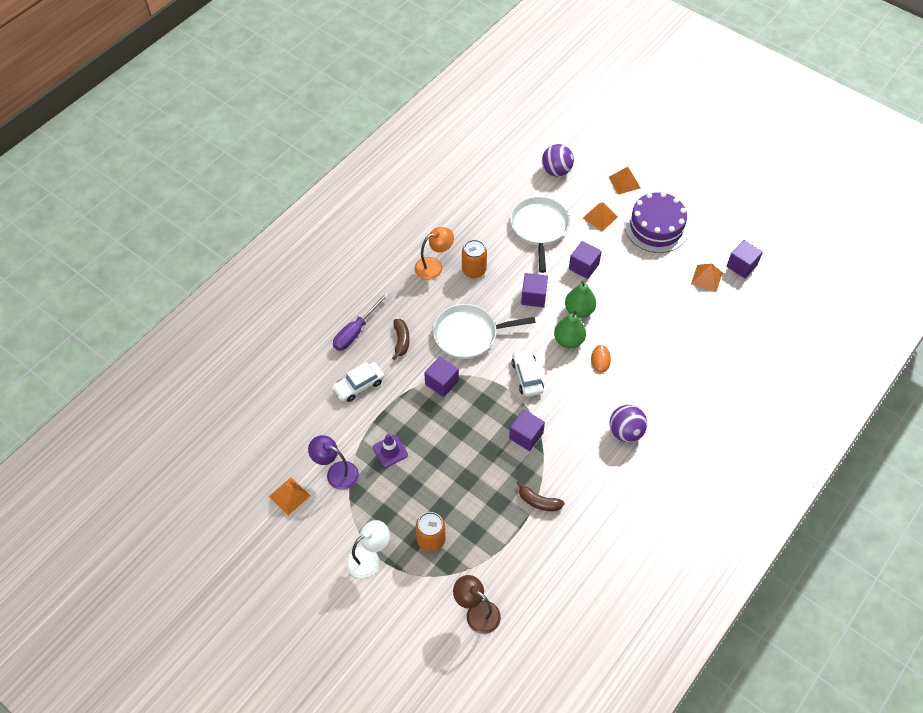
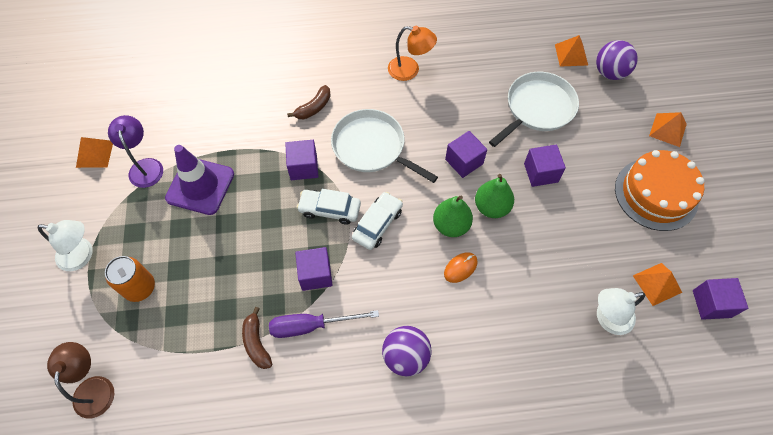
camera: 45 degrees right, 5 degrees up
white car [332,362,385,402] -> white car moved to [297,189,361,225]
purple screwdriver [333,292,389,351] -> purple screwdriver moved to [269,310,379,338]
purple traffic cone [373,433,408,467] -> purple traffic cone [165,145,234,215], size x1.76
orange can [462,240,487,278] -> none
orange pyramid [583,202,618,232] -> orange pyramid moved to [555,35,588,67]
purple cake [625,192,689,253] -> orange cake [615,150,704,231]
none -> white lamp [597,288,645,335]

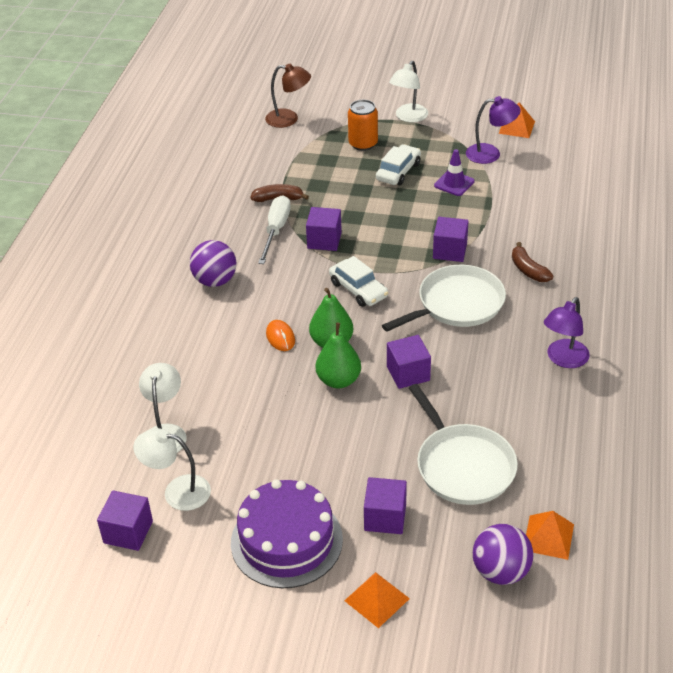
camera: 110 degrees right, 20 degrees down
purple traffic cone [165,145,234,215] -> purple traffic cone [434,149,475,196], size x0.57
purple screwdriver [269,310,379,338] -> white screwdriver [258,195,291,264]
white car [297,189,361,225] -> white car moved to [376,144,421,185]
orange lamp [388,26,437,81] -> purple lamp [544,297,590,368]
purple cube [524,145,566,187] -> purple cube moved to [364,477,407,534]
orange cake [615,150,704,231] -> purple cake [231,479,343,588]
orange pyramid [633,263,682,306] -> white lamp [133,428,211,511]

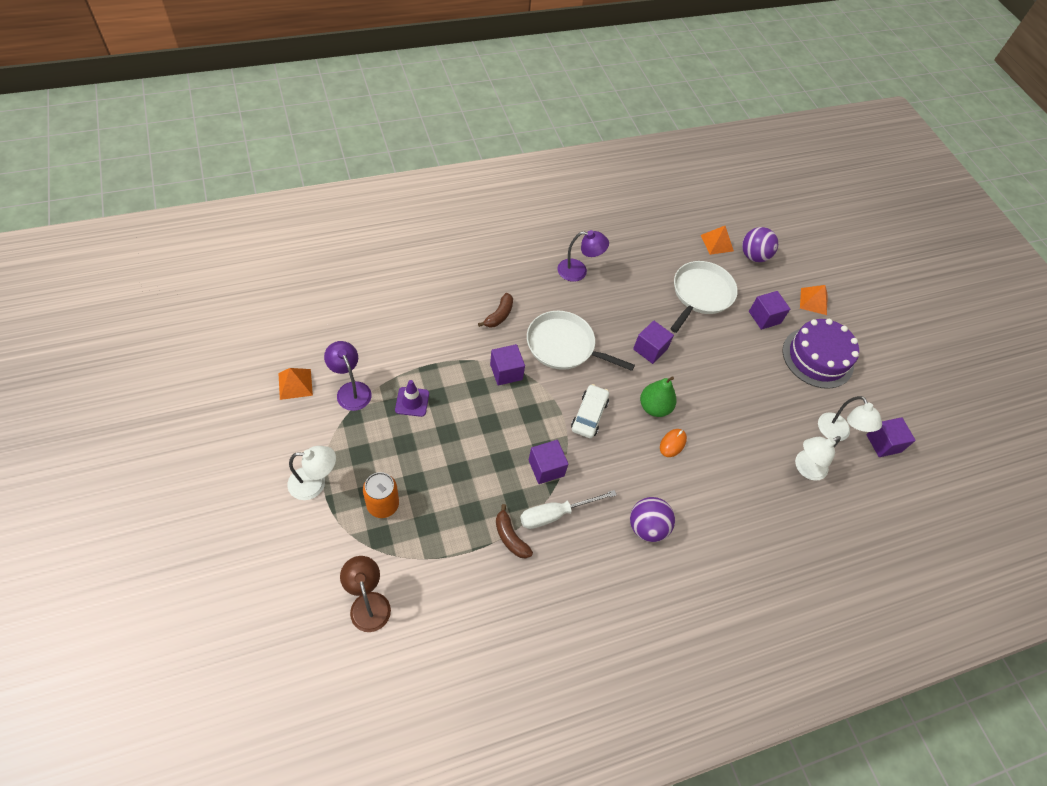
camera: 130 degrees left, 15 degrees up
green pear [316,322,361,388] -> none
white car [376,144,421,185] -> none

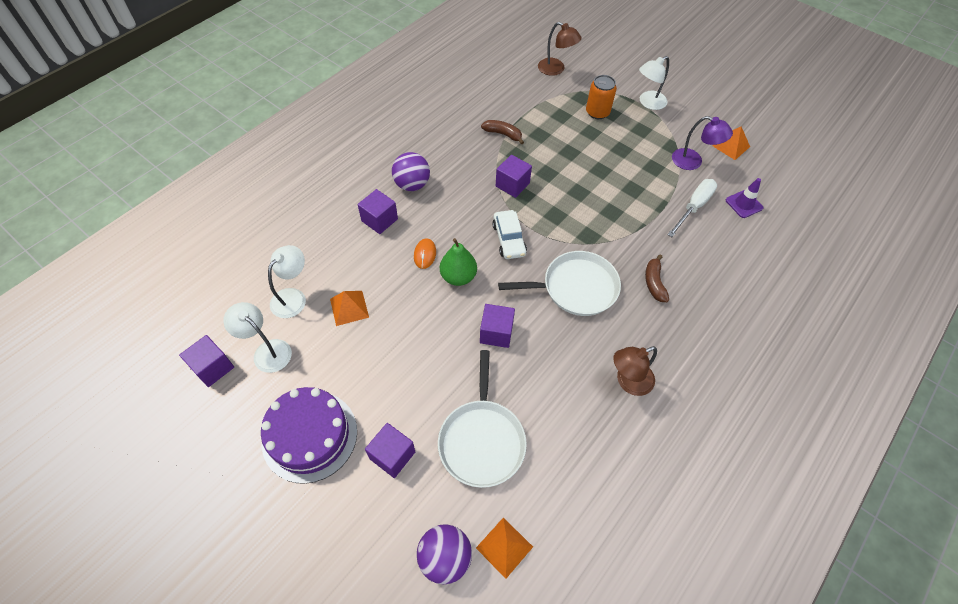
camera: 155 degrees right, 0 degrees up
purple traffic cone [395,380,429,417] -> purple traffic cone moved to [726,178,763,218]
purple cube [490,344,525,386] -> purple cube moved to [358,189,398,234]
white screwdriver [520,490,617,529] -> white screwdriver moved to [667,179,717,237]
purple lamp [557,230,609,282] -> brown lamp [613,346,657,396]
orange pyramid [800,285,828,315] -> orange pyramid moved to [330,291,369,326]

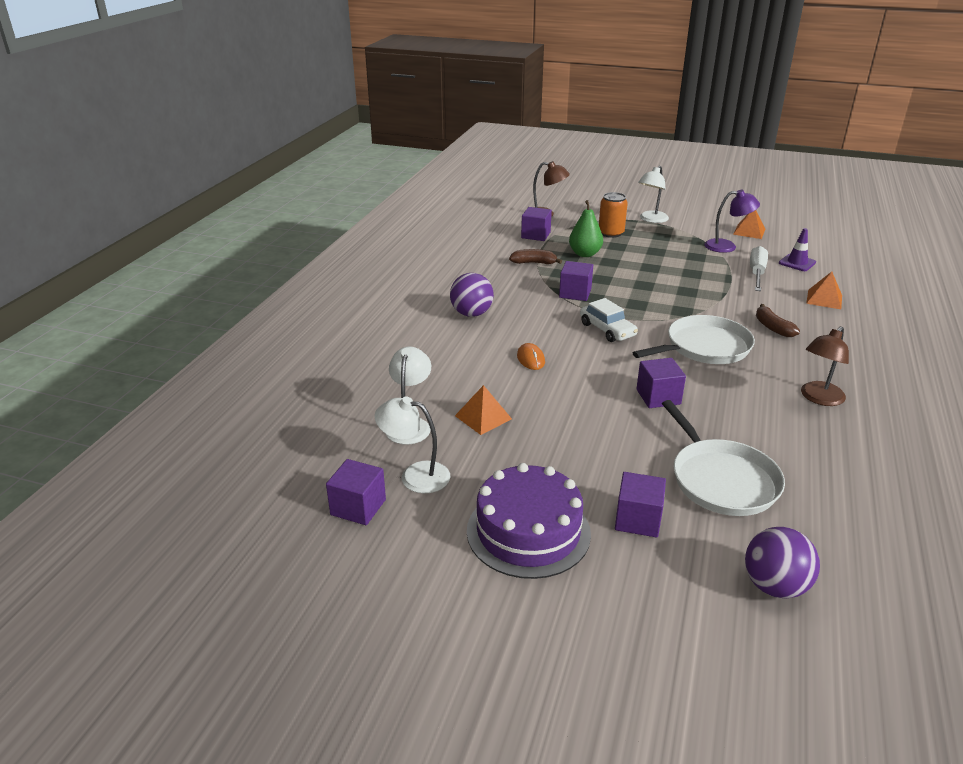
camera: 20 degrees left, 25 degrees down
purple cube [358,189,398,234] -> purple cube moved to [521,207,552,241]
green pear [440,238,477,286] -> green pear moved to [569,200,603,257]
orange pyramid [476,517,533,579] -> orange pyramid moved to [806,272,842,309]

